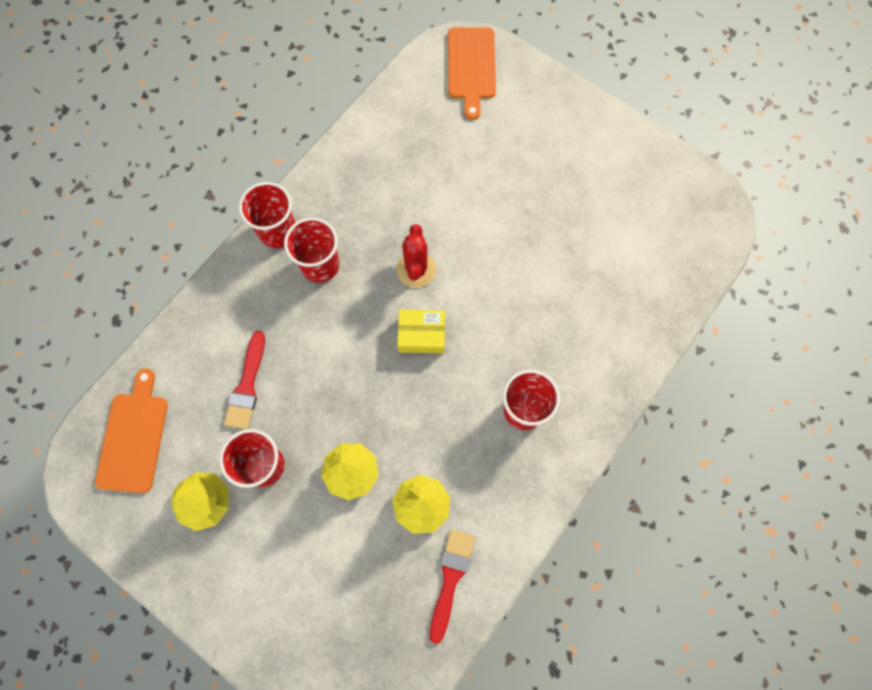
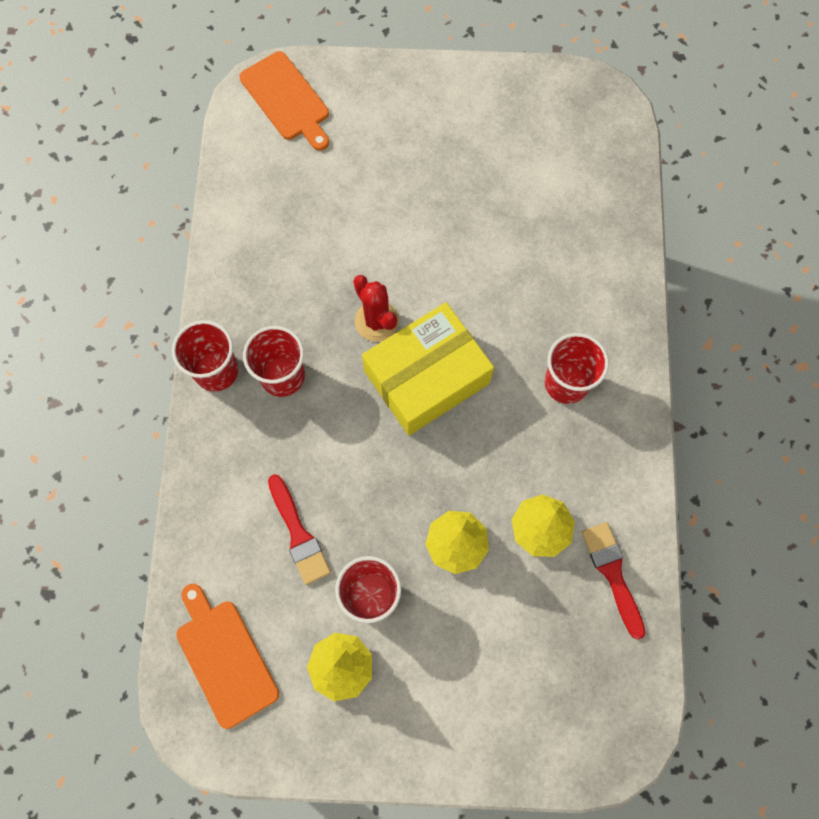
camera: 35 degrees left, 0 degrees up
yellow box [397,309,445,354] -> yellow box [362,302,494,435], size x1.94

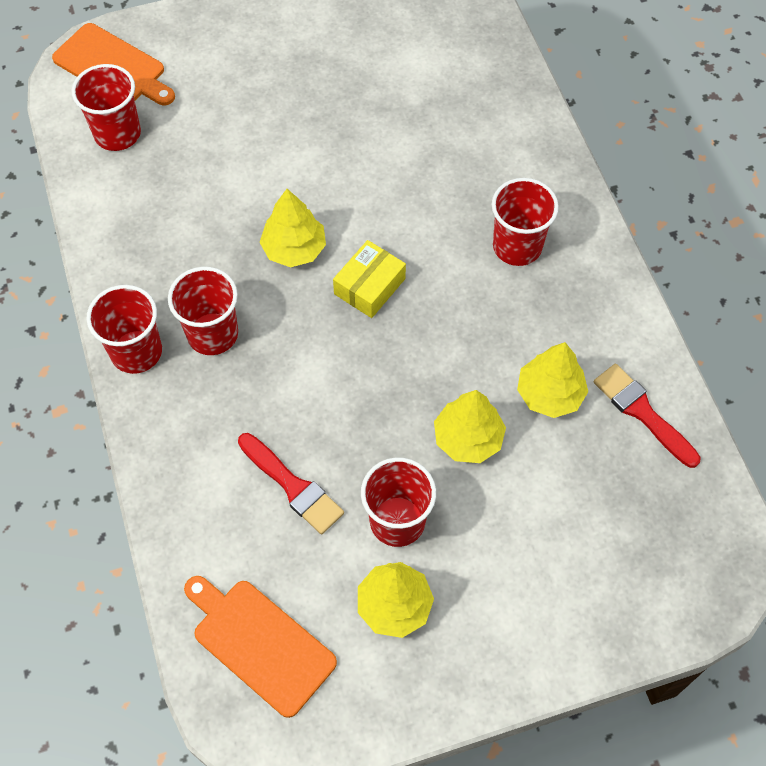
camera: 20 degrees left, 10 degrees down
red cactus [353,275,399,342] -> yellow tree [259,189,326,267]
yellow box [362,302,494,435] -> yellow box [333,240,406,318], size x0.52
none -> red cup [71,64,141,151]

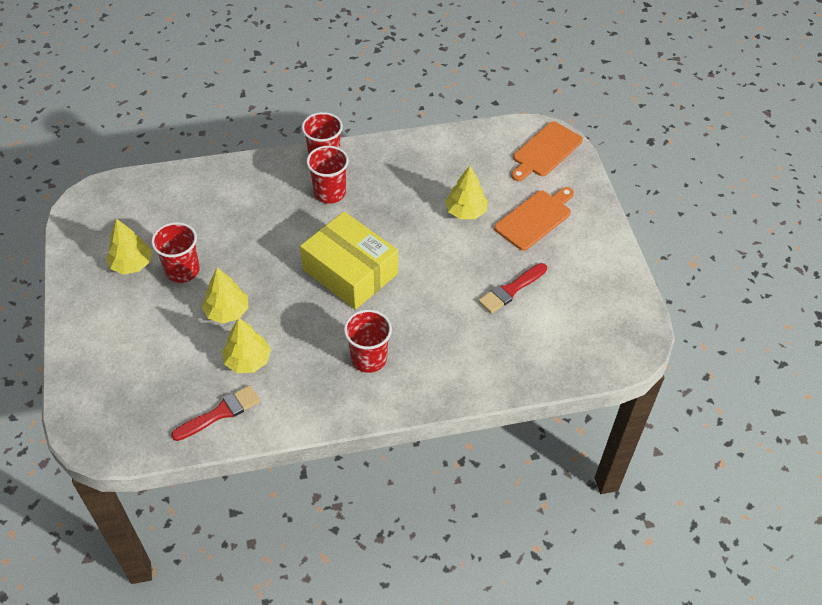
camera: 95 degrees right, 10 degrees down
red cup [71,64,141,151] -> none
orange cutting board [184,576,337,718] -> orange cutting board moved to [494,187,574,251]
red brush [238,433,344,534] -> red brush moved to [478,263,547,314]
yellow tree [259,189,326,267] -> yellow tree moved to [445,166,488,219]
yellow box [333,240,406,318] -> yellow box [300,212,398,310], size x1.94

